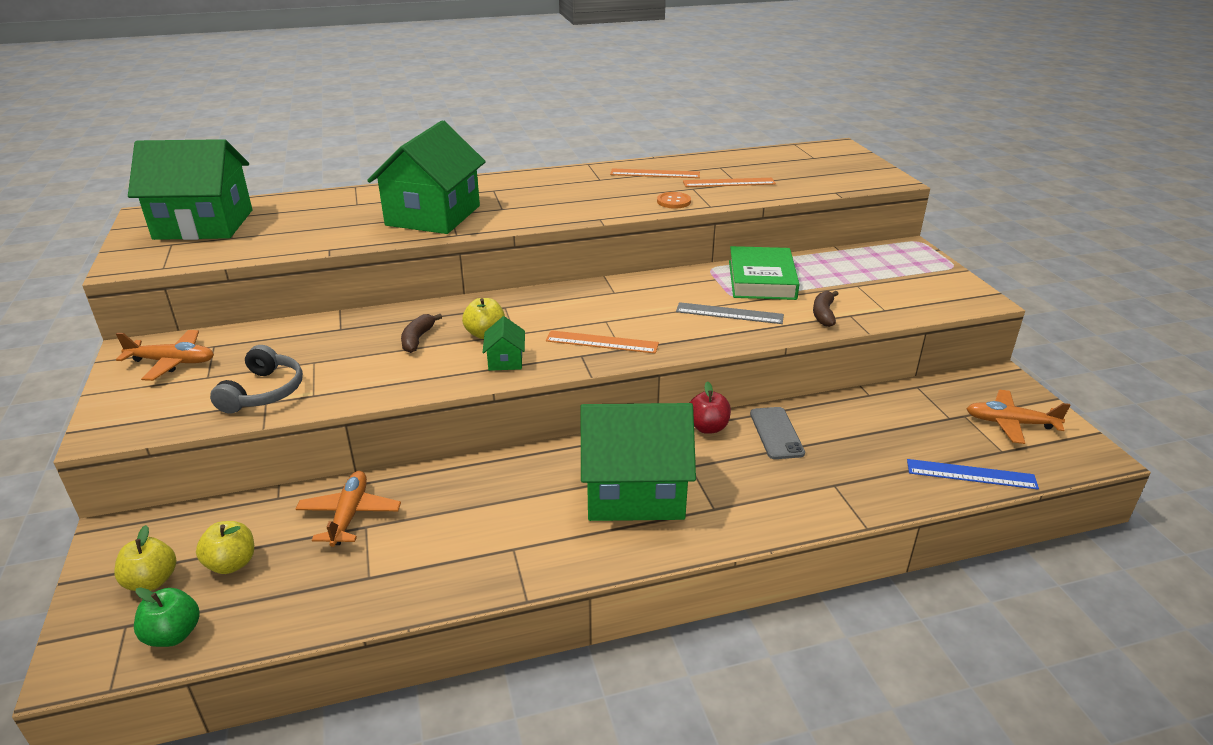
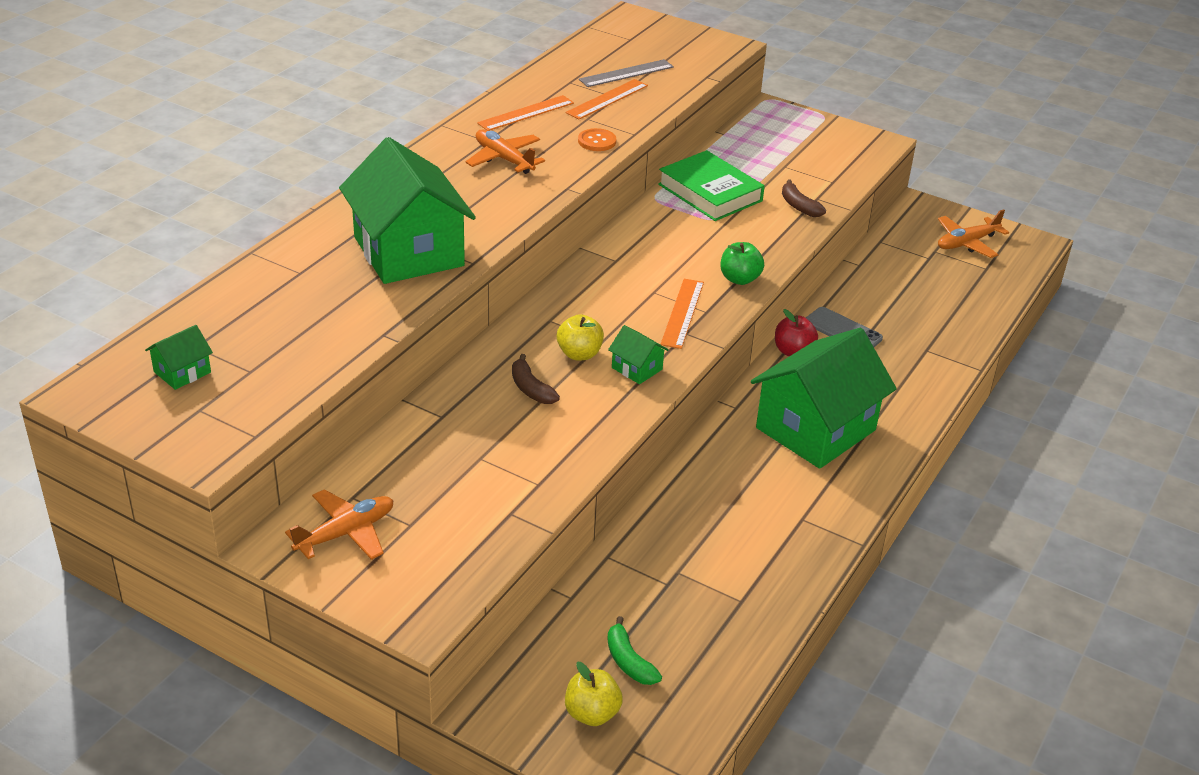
camera: 45 degrees left, 5 degrees up
green house [128,139,252,240] -> green house [145,325,213,390], size x0.41
green apple [134,587,200,647] -> green apple moved to [721,242,764,285]
yellow apple [196,521,254,574] -> green banana [607,616,662,685]
grey headphones [210,345,303,414] -> none
orange plane [296,471,401,547] -> orange plane moved to [465,129,545,174]
orange ruler [546,330,659,353] -> orange ruler turned 45 degrees counterclockwise [660,279,704,349]
grey ruler [676,302,784,324] -> grey ruler moved to [579,59,674,87]
blue ruler [907,459,1039,489] -> none

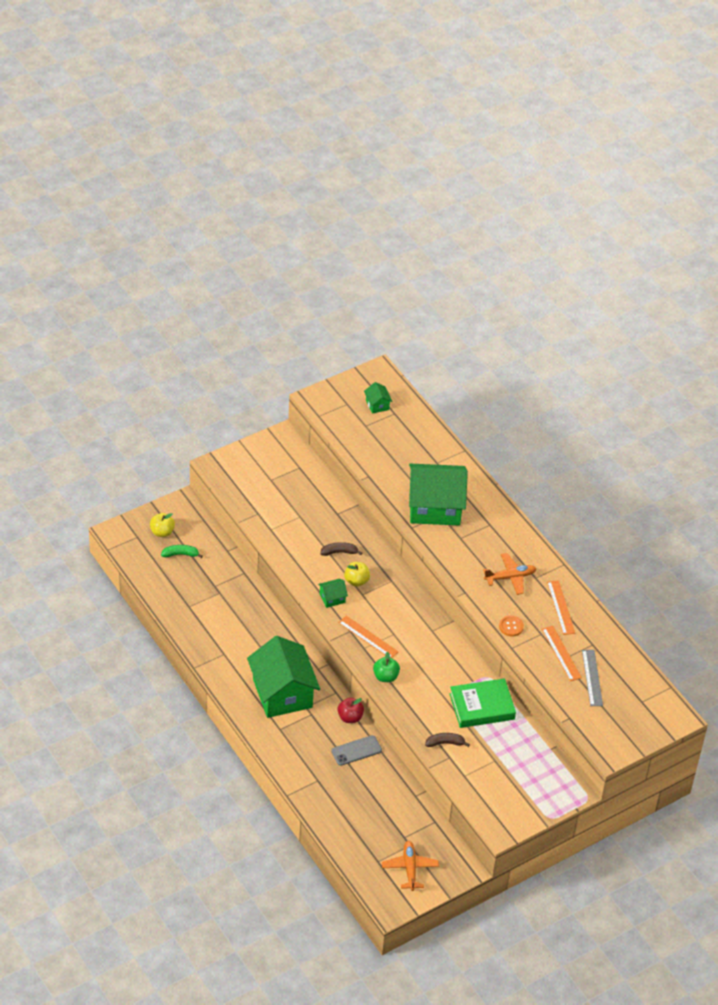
camera: 115 degrees right, 10 degrees up
orange plane [285,489,394,560] -> none

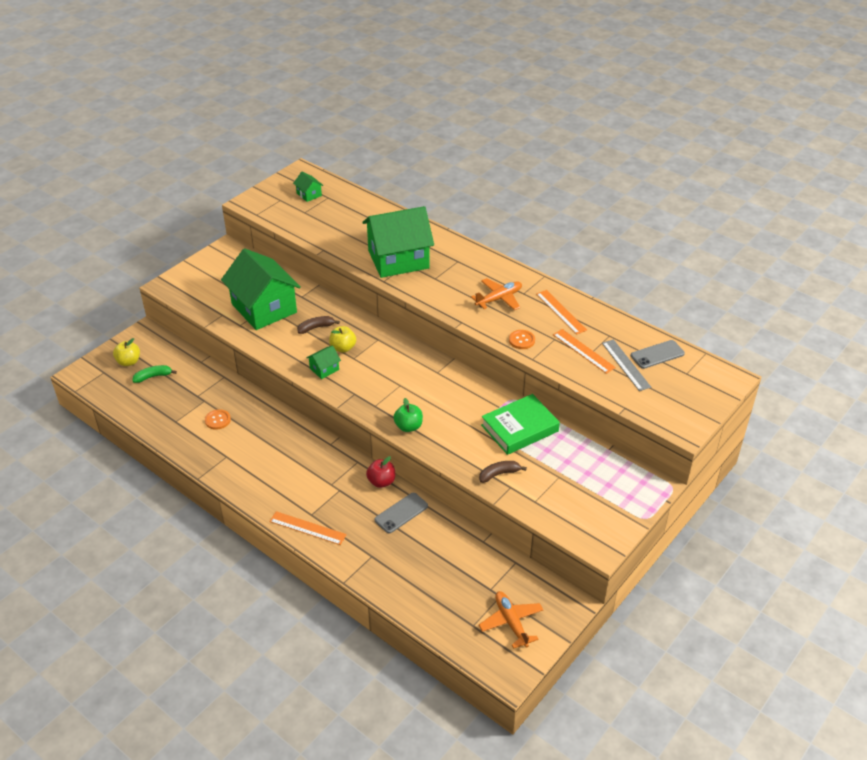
camera: 15 degrees left, 5 degrees down
green house [247,636,320,718] -> green house moved to [221,248,301,330]
orange ruler [338,616,398,658] -> orange ruler moved to [269,511,347,545]
none -> orange button [205,409,231,430]
none -> grey phone [631,340,685,369]

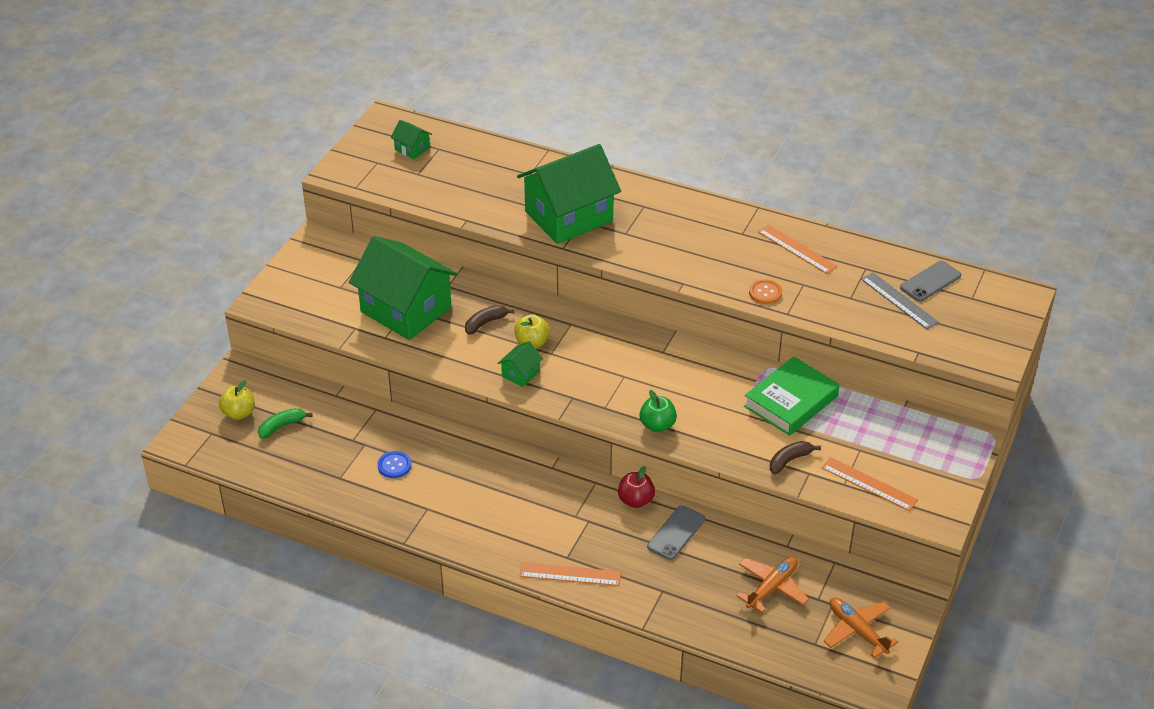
camera: 15 degrees left, 0 degrees up
orange button [205,409,231,430] -> blue button [378,451,411,478]
orange plane [471,278,522,310] -> orange plane moved to [737,557,809,613]
orange ruler [553,329,616,374] -> orange ruler moved to [822,457,918,511]

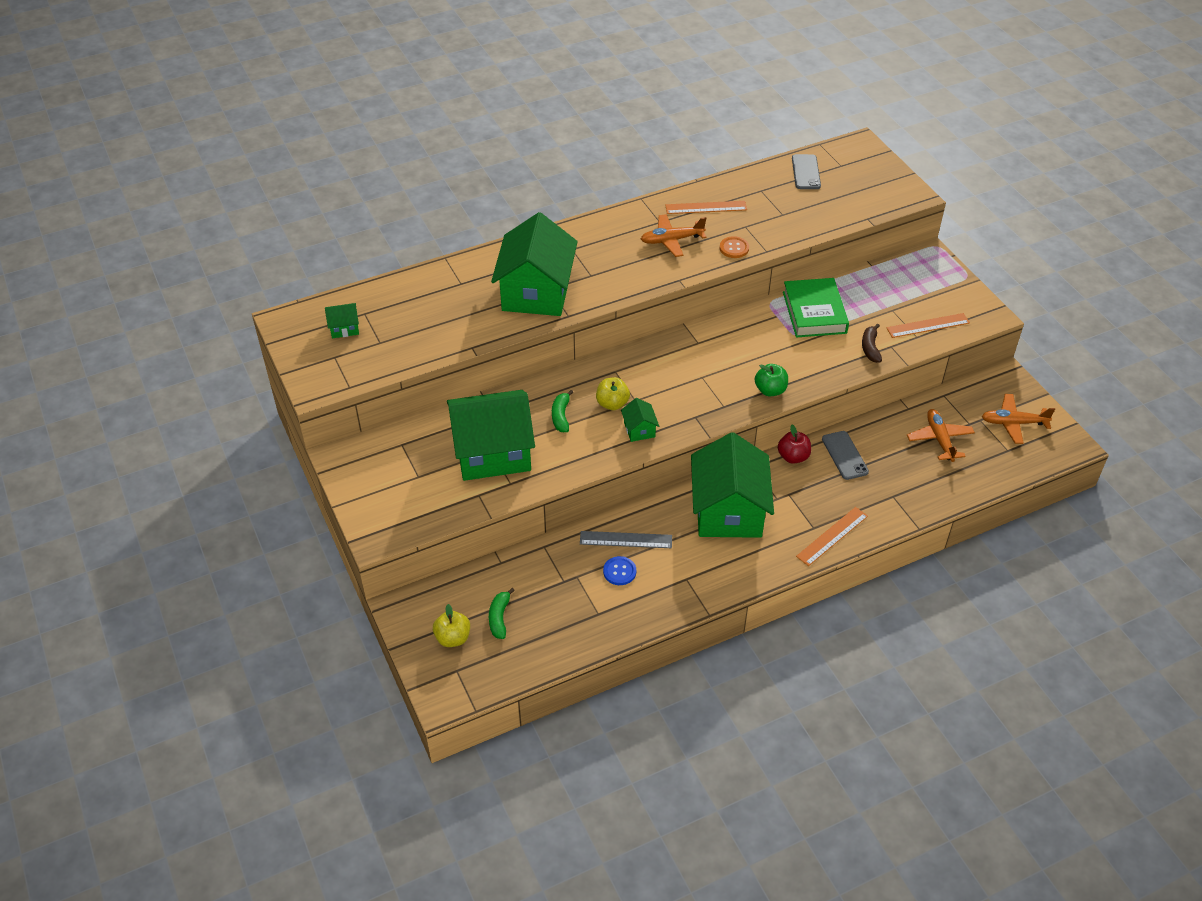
camera: 50 degrees left, 5 degrees up
brown banana [465,305,515,335] -> green banana [552,390,573,432]
grey ruler [861,272,939,329] -> grey ruler moved to [580,531,672,548]
none -> orange plane [641,214,706,257]
none -> green house [691,432,774,538]

